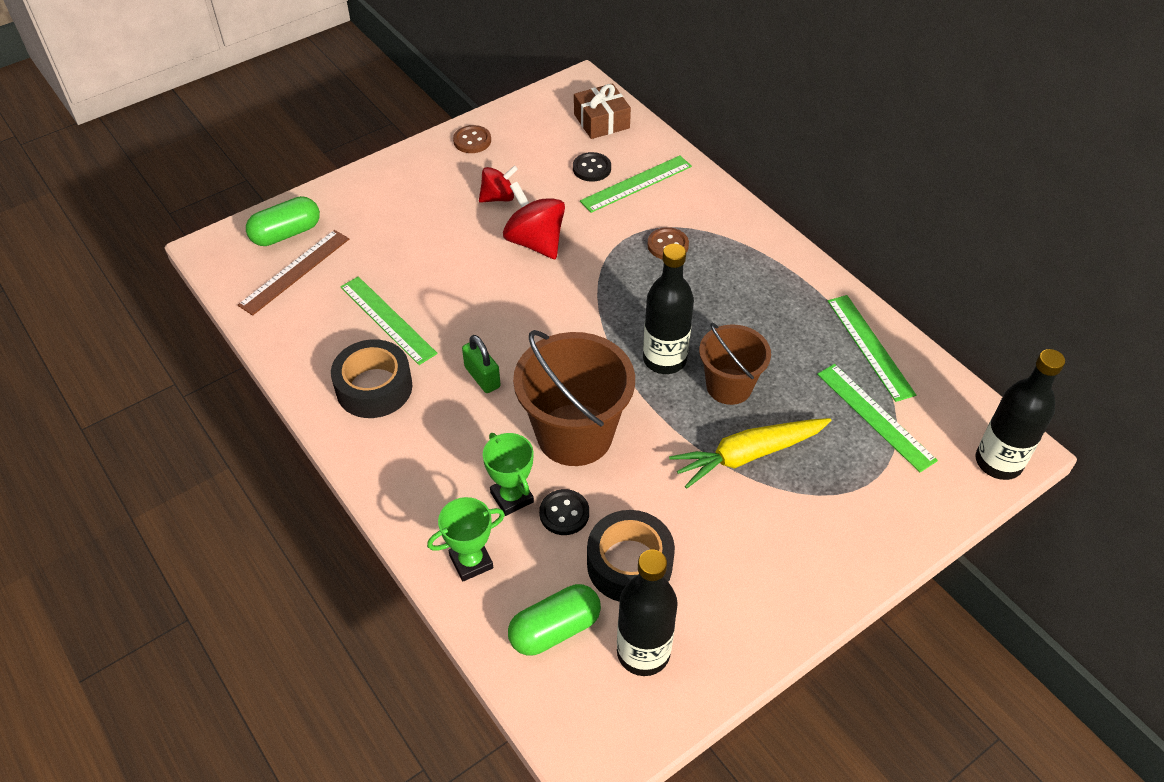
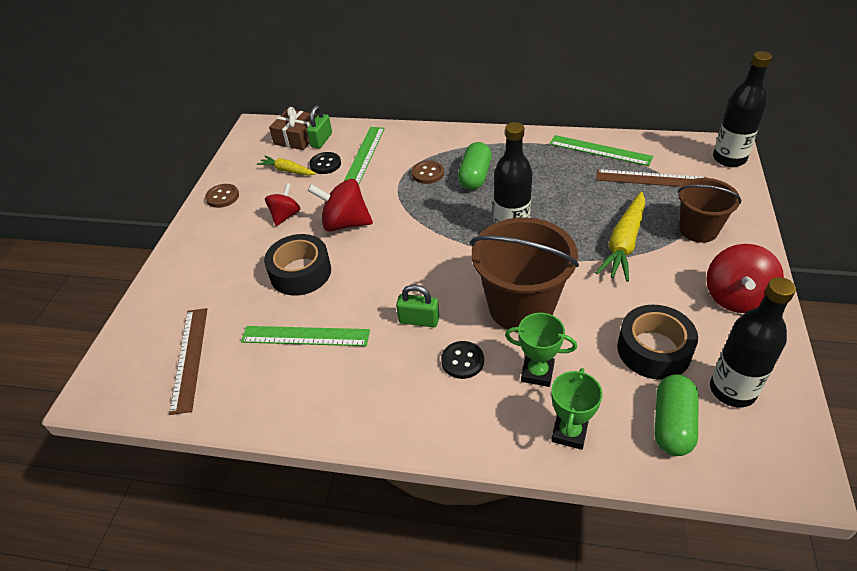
camera: 40 degrees left, 5 degrees down
green capsule [246,196,320,246] -> green capsule moved to [458,142,492,190]
black tape [331,339,413,418] -> black tape moved to [264,234,331,296]
black button [539,489,589,535] -> black button moved to [441,341,484,379]
brown bucket [699,323,771,405] -> brown bucket moved to [678,178,742,243]
green ruler [817,364,938,472] -> brown ruler [596,169,707,187]
none -> yellow carrot [257,156,316,175]
none -> green padlock [307,106,332,148]
none -> red spinning top [706,244,784,313]

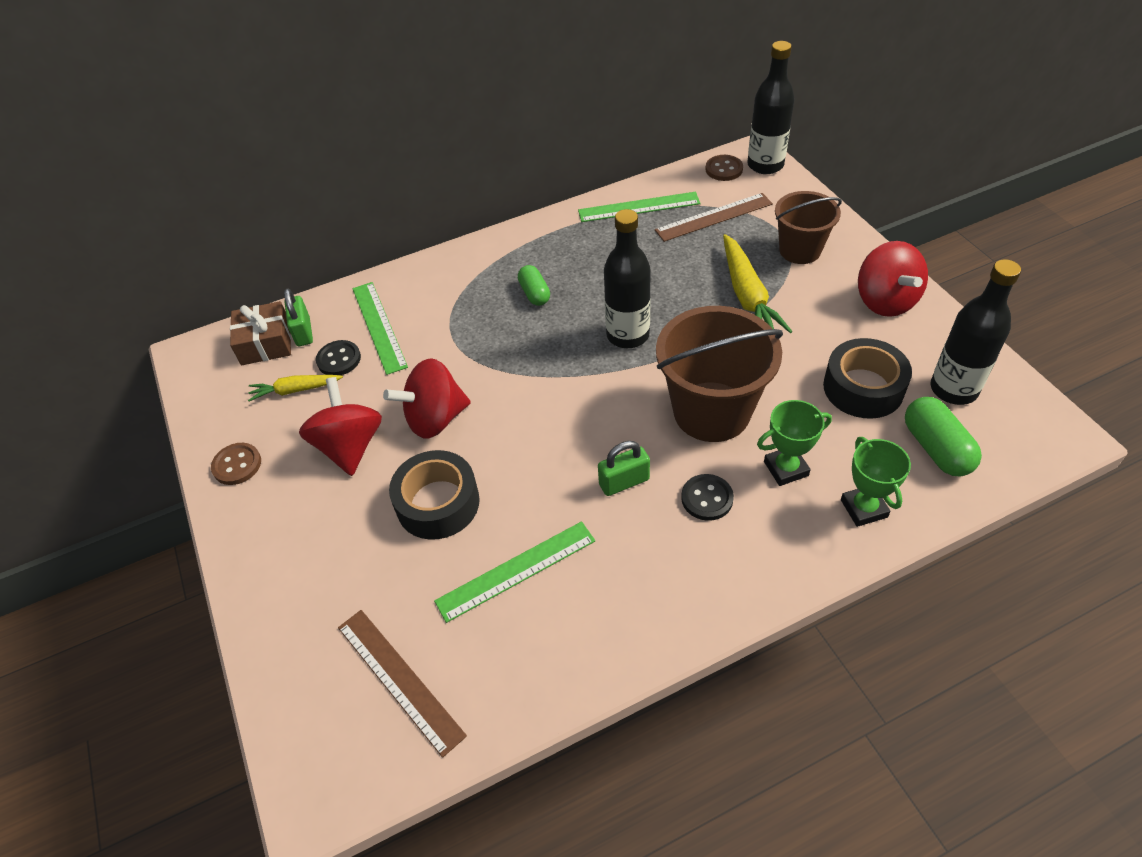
camera: 35 degrees left, 5 degrees up
red spinning top [265,183,300,226] -> red spinning top [299,377,382,476], size x1.58
brown button [412,161,444,184] -> brown button moved to [706,155,743,181]
green capsule [458,142,492,190] -> green capsule [518,265,550,306], size x0.66

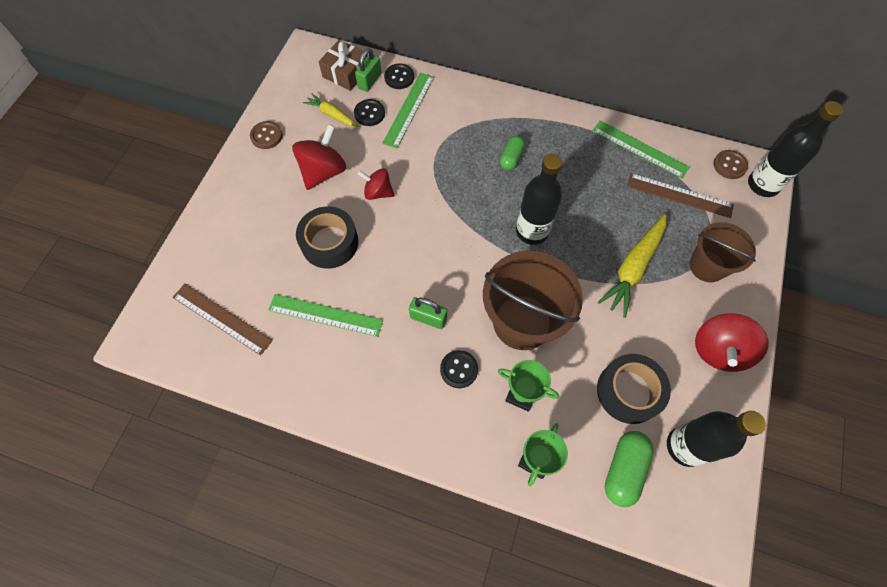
camera: 40 degrees right, 15 degrees up
brown ruler [338,610,467,758] -> brown ruler turned 60 degrees counterclockwise [173,283,273,355]
red spinning top [383,358,471,439] -> red spinning top [357,168,395,200], size x0.63
none -> black button [384,64,414,89]

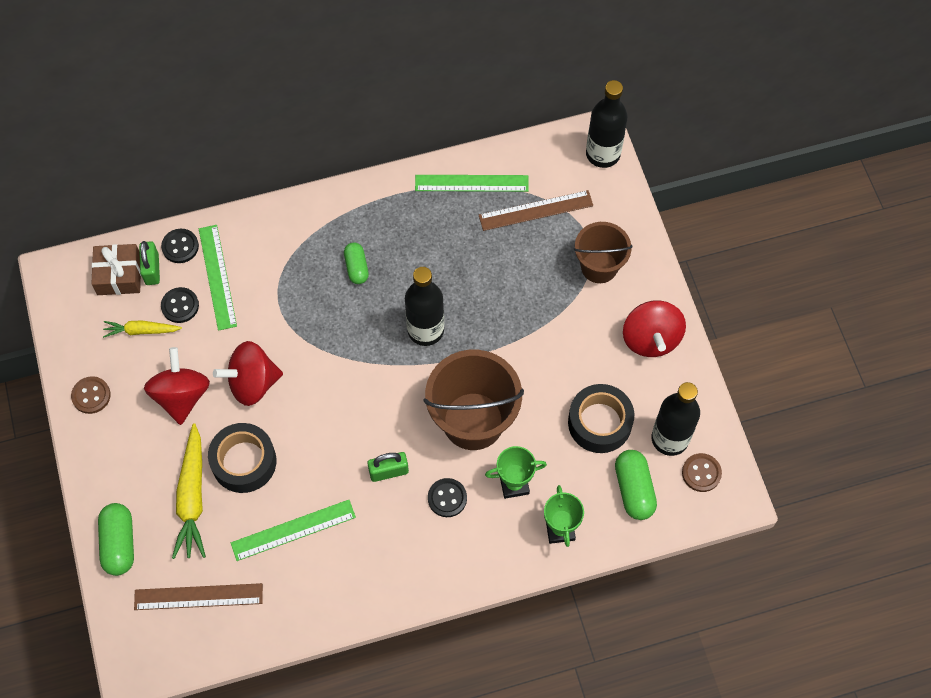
camera: 35 degrees left, 0 degrees up
red spinning top [357,168,395,200] -> red spinning top [213,341,283,406], size x1.58
yellow carrot [598,214,666,318] -> yellow carrot moved to [172,423,206,559]
brown button [713,150,748,179] -> brown button moved to [682,453,722,492]
none -> green capsule [98,503,134,576]

